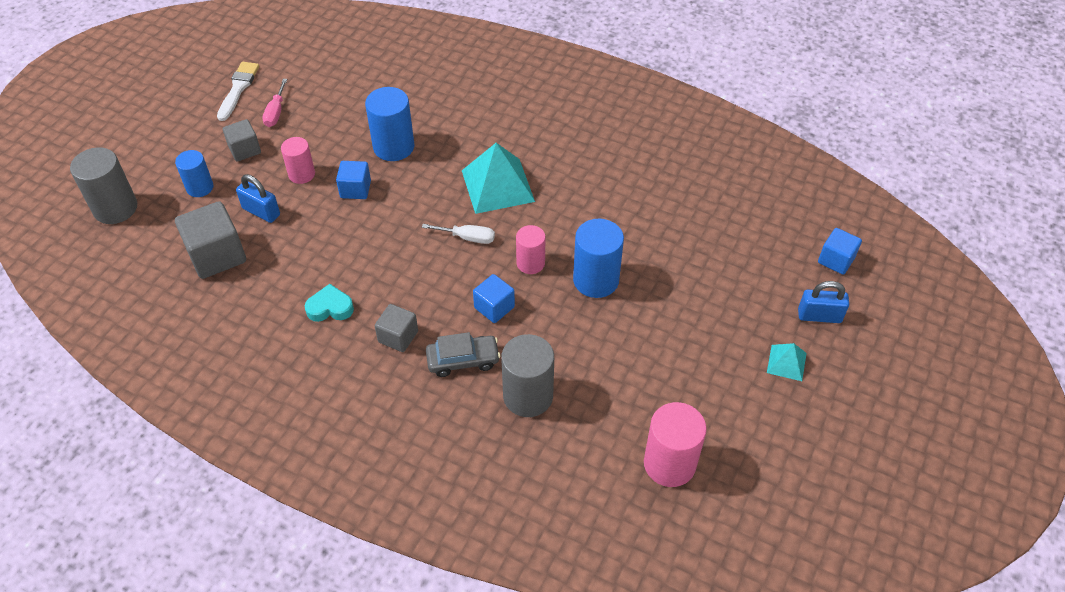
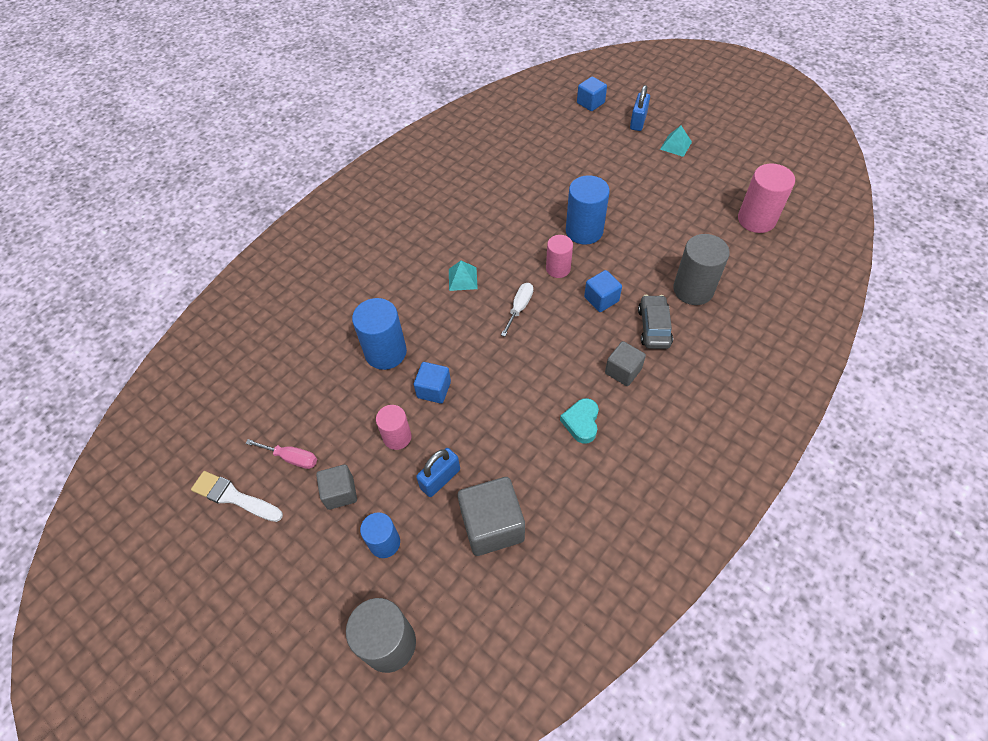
camera: 75 degrees left, 5 degrees up
turquoise pyramid [462,143,535,214] -> turquoise pyramid [449,261,478,291], size x0.51

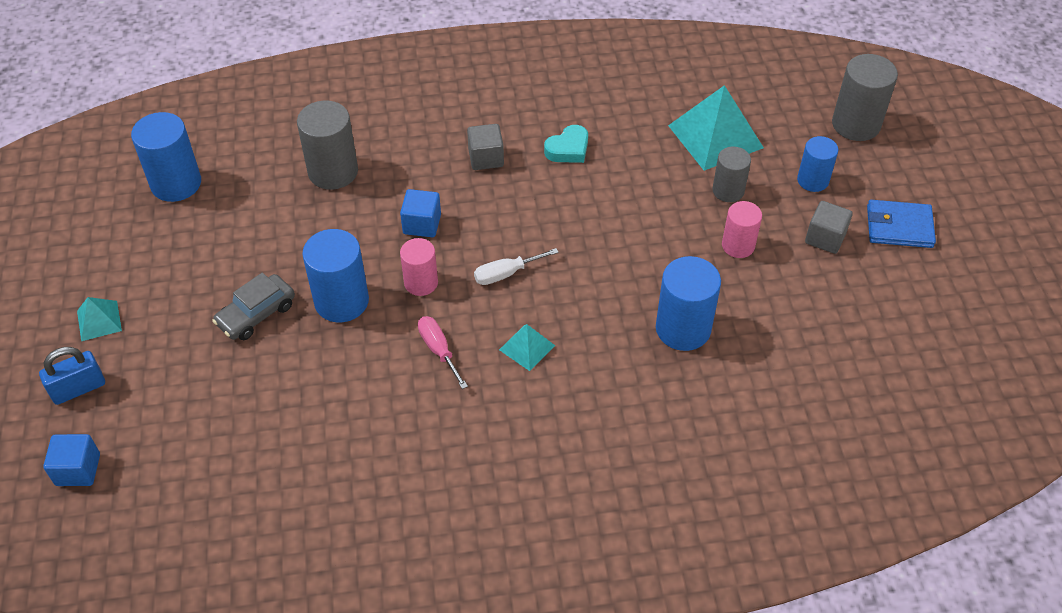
camera: 140 degrees left, 5 degrees down
white brush [191,471,283,522] -> none
pink screwdriver [246,439,317,469] -> pink screwdriver moved to [418,316,468,389]
blue cube [414,362,451,404] -> none
blue padlock [416,448,460,497] -> grey cylinder [712,146,751,202]
grey cube [458,477,525,556] -> turquoise pyramid [668,85,764,171]
grey car [638,295,673,349] -> grey car moved to [212,273,295,340]
pink cylinder [738,164,795,233] -> blue cylinder [131,112,201,202]
none -> blue wallet [867,200,936,248]

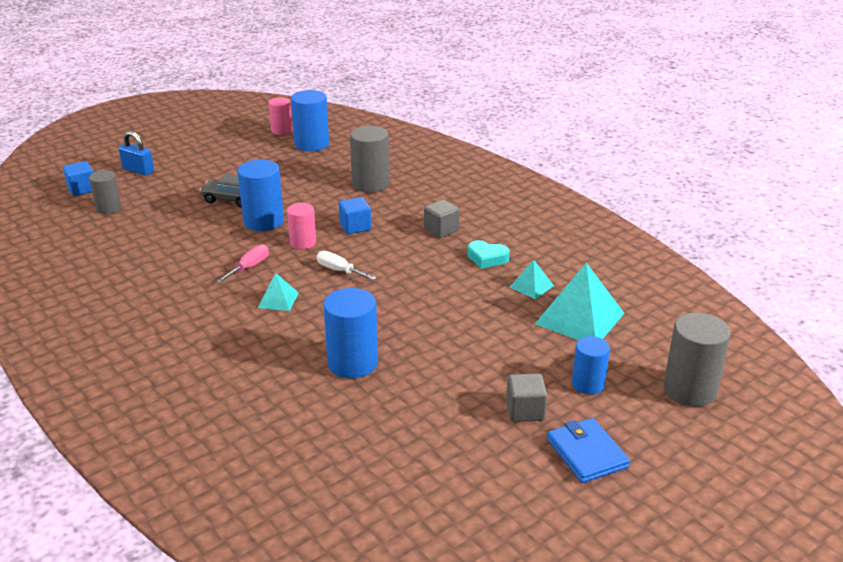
camera: 60 degrees right, 20 degrees down
turquoise pyramid [77,297,122,341] -> turquoise pyramid moved to [509,260,554,299]
grey cylinder [712,146,751,202] -> grey cylinder moved to [89,170,121,214]
pink cylinder [722,201,762,258] -> pink cylinder moved to [269,97,292,135]

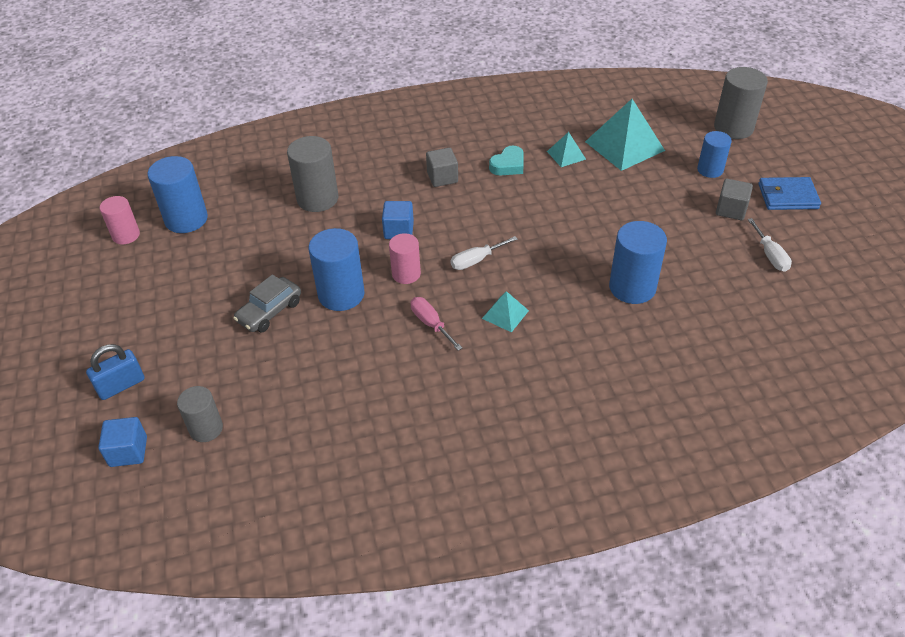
camera: 65 degrees left, 15 degrees up
none -> white screwdriver [748,218,792,272]

